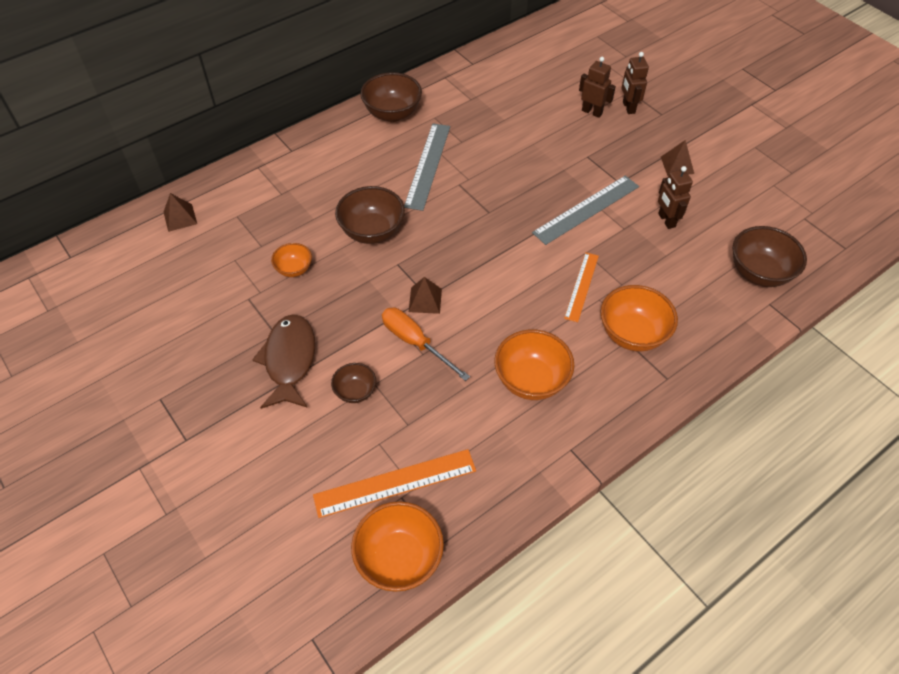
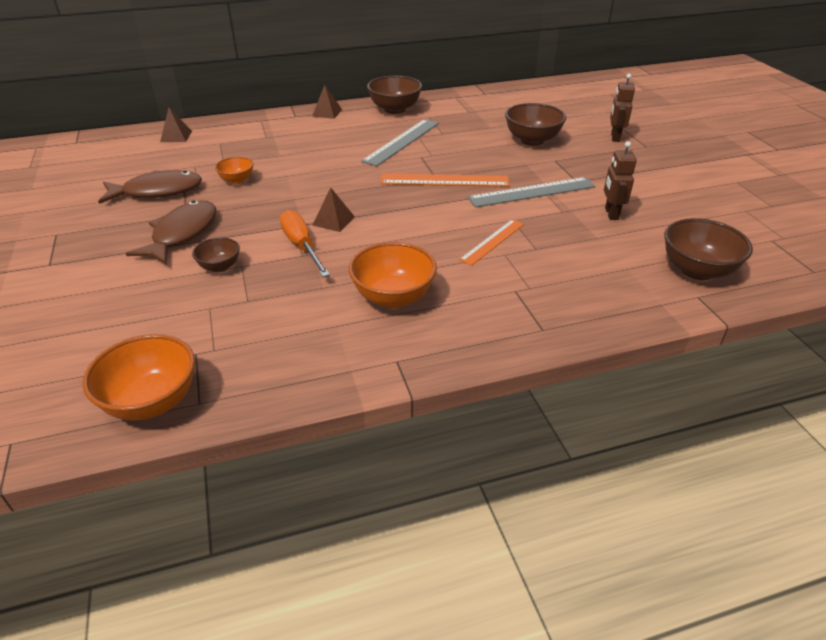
camera: 20 degrees right, 15 degrees down
orange ruler [313,449,476,518] -> orange ruler moved to [381,174,510,187]
brown bowl [335,186,405,244] -> brown bowl moved to [505,103,566,146]
brown robot [579,57,616,118] -> none
orange bowl [600,285,678,351] -> none
brown pyramid [661,140,694,176] -> brown pyramid moved to [312,85,342,119]
none -> brown fish [98,170,202,204]

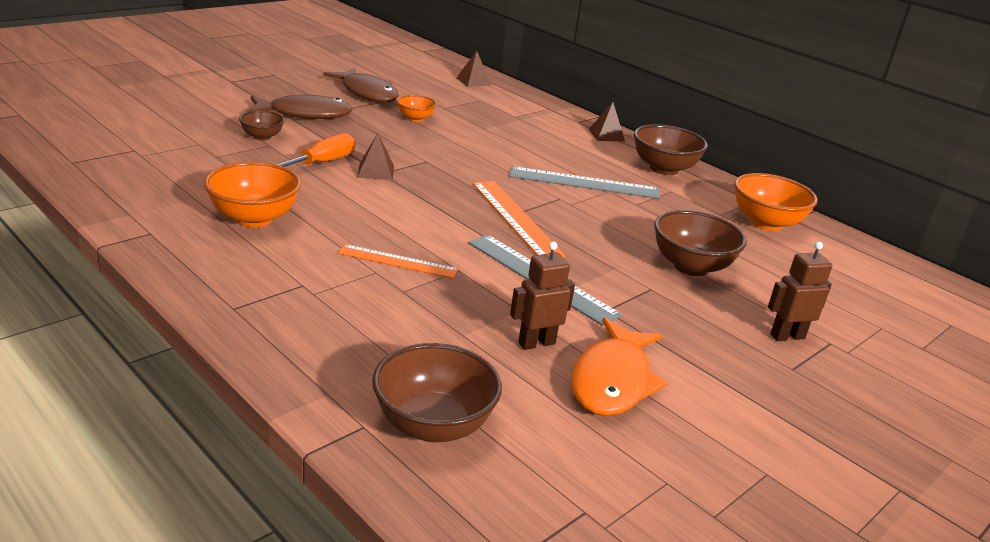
camera: 60 degrees right, 10 degrees down
orange bowl [82,334,195,421] -> orange bowl moved to [734,173,818,231]
none -> orange fish [571,318,668,416]

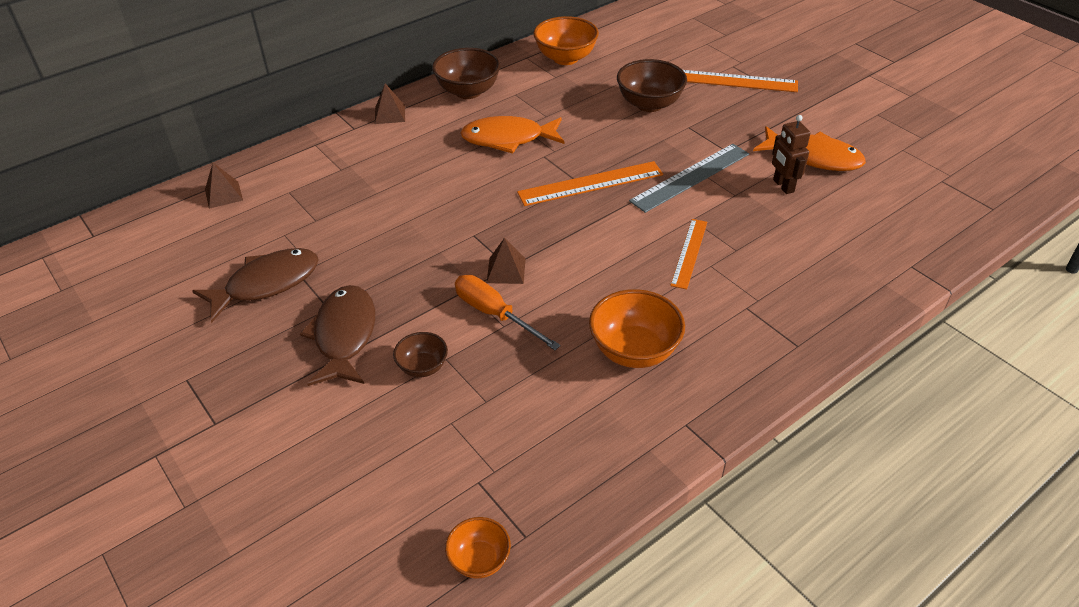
camera: 80 degrees left, 15 degrees up
brown bowl [372,343,502,443] -> none
orange bowl [397,95,437,122] -> orange bowl moved to [445,517,511,579]
grey ruler [510,166,660,199] -> orange fish [461,116,564,154]
brown robot [768,241,832,341] -> orange ruler [683,70,798,92]

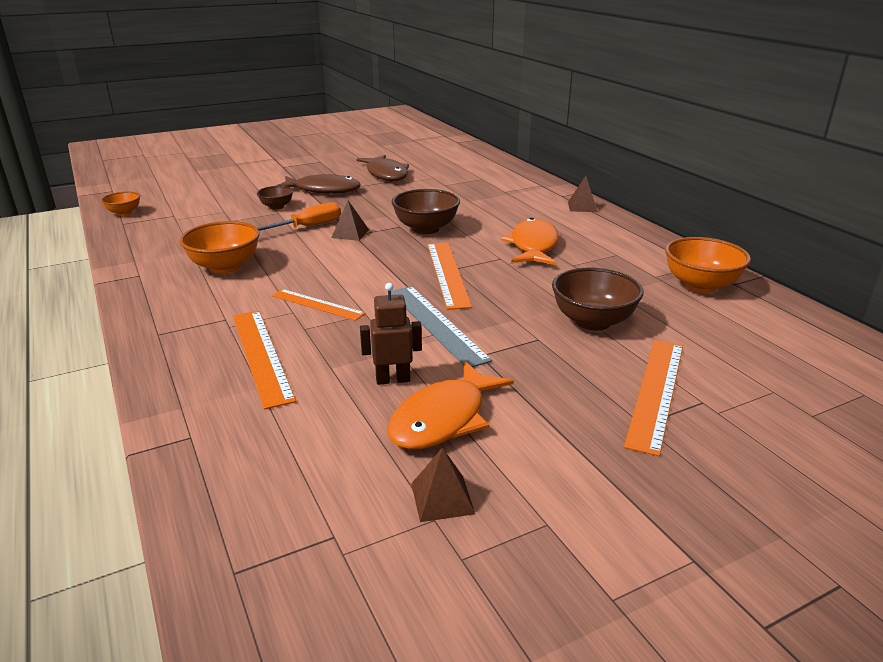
camera: 100 degrees right, 15 degrees down
brown pyramid [205,163,243,209] -> brown pyramid moved to [411,447,475,522]
brown bowl [432,48,501,99] -> brown bowl moved to [392,189,460,234]
none -> orange ruler [233,311,296,410]

